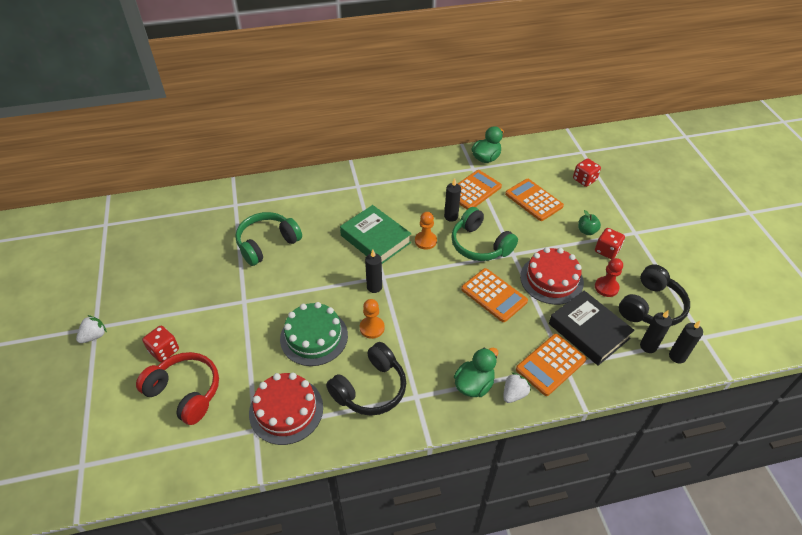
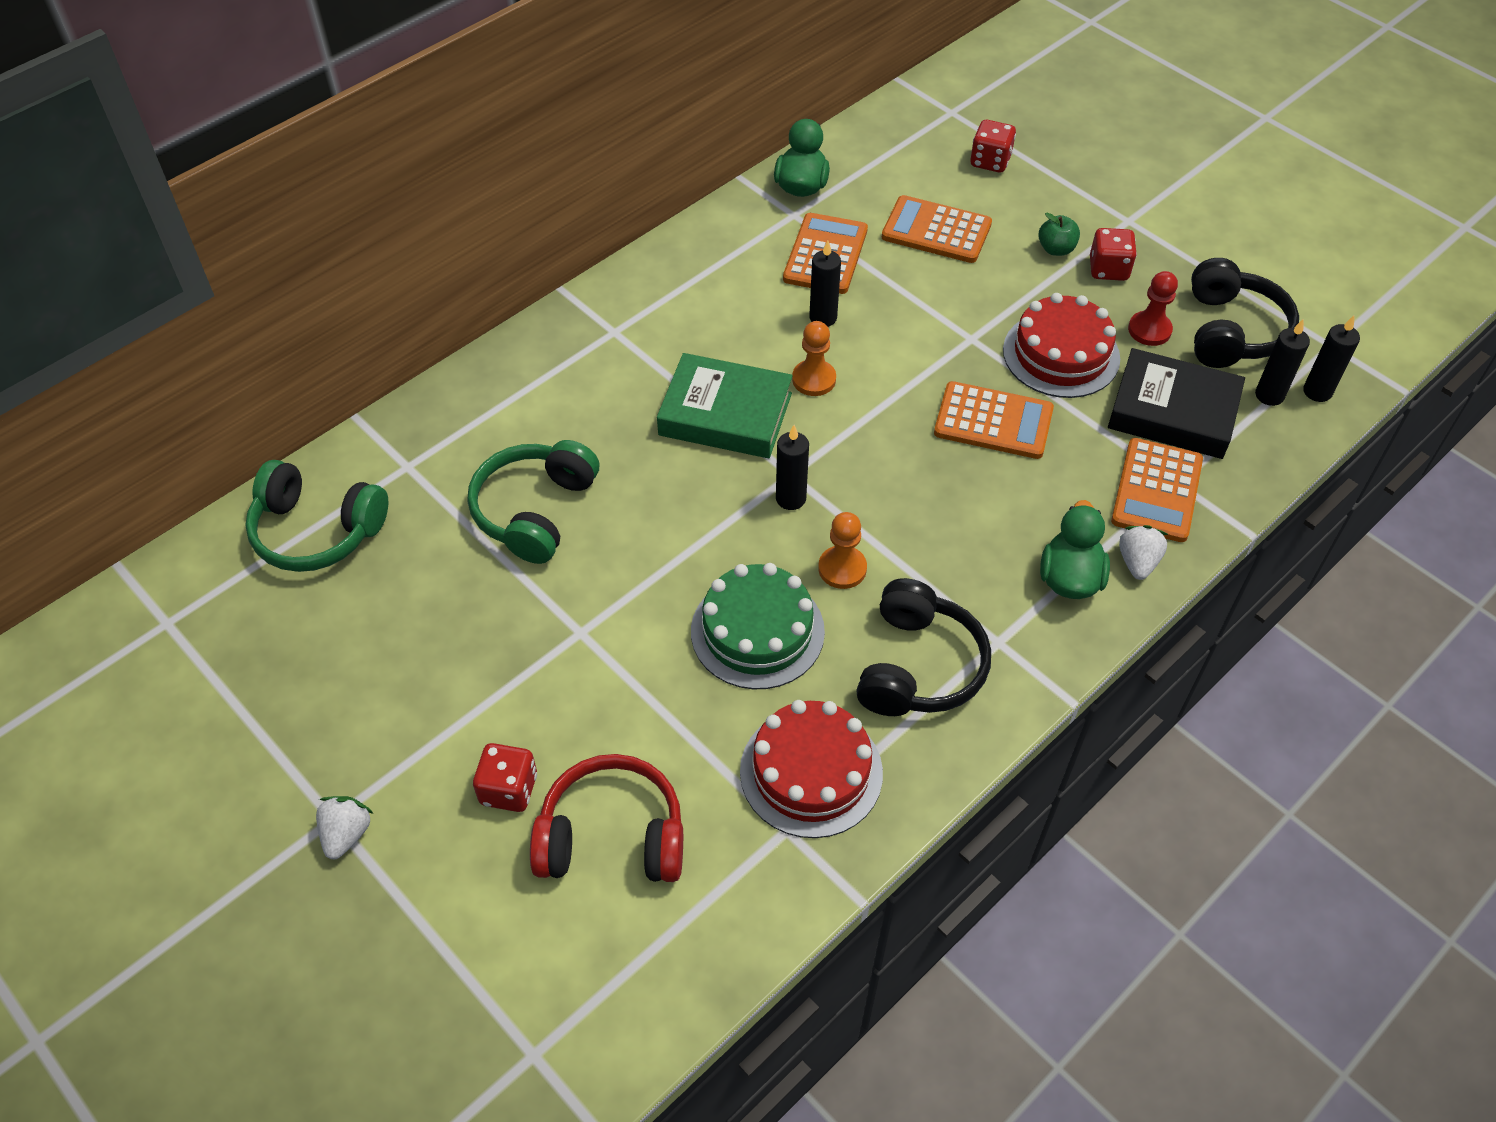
camera: 30 degrees left, 5 degrees up
green headphones [451,207,518,261] -> green headphones moved to [245,460,388,572]

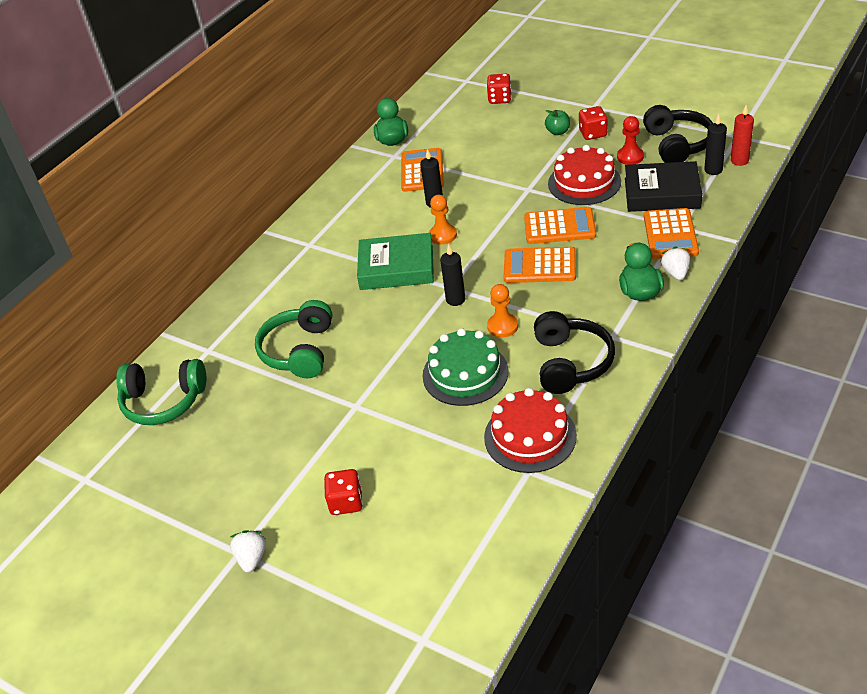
camera: 10 degrees left, 10 degrees down
red headphones [530,754,683,882] -> none
orange calculator [882,195,992,263] -> orange calculator moved to [503,247,576,283]
black candle [1303,316,1360,402] -> red candle [731,105,754,166]

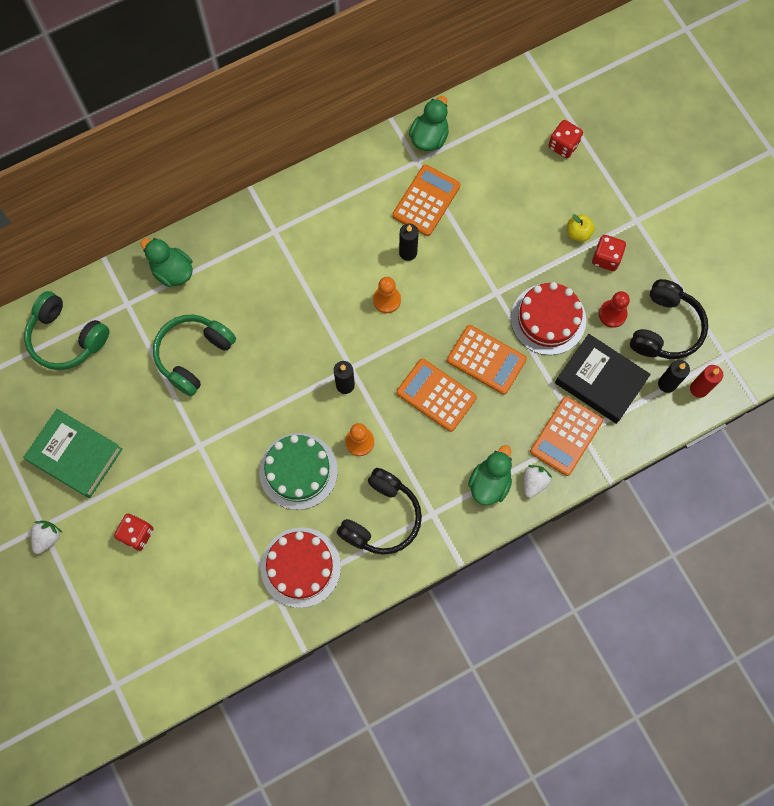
camera: 25 degrees right, 30 degrees up
green book [357,233,434,290] -> green book moved to [23,409,122,498]
green apple [545,110,570,135] -> yellow apple [567,214,595,242]
none -> green duck [140,238,193,287]

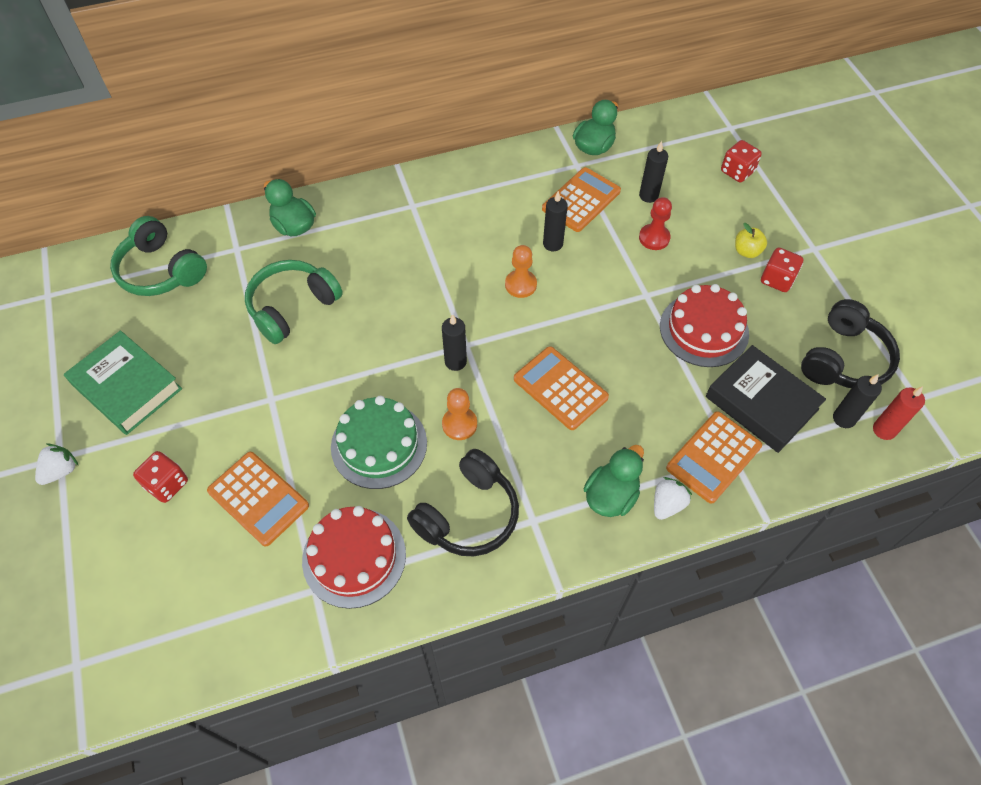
camera: 10 degrees right, 15 degrees down
orange calculator [447,325,527,395] -> orange calculator moved to [207,452,309,546]
red pawn [599,291,630,328] -> red pawn moved to [639,197,672,250]
none -> black candle [639,141,668,203]

